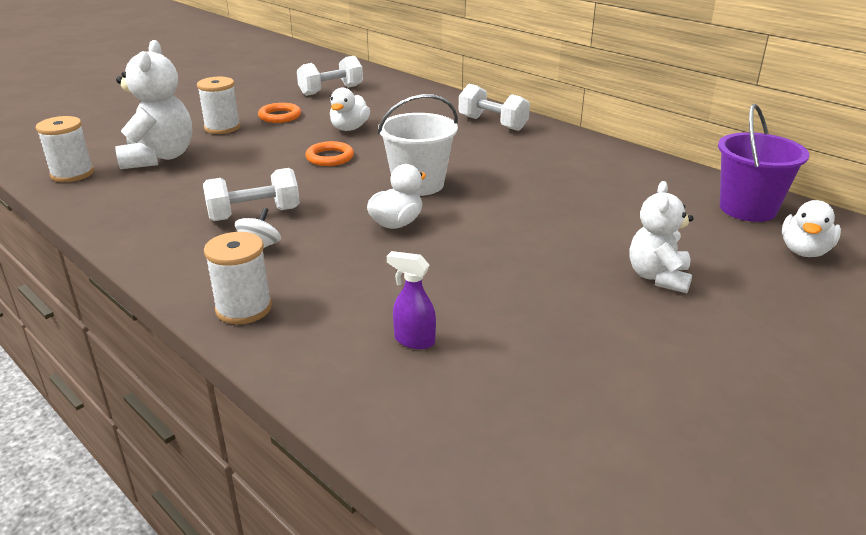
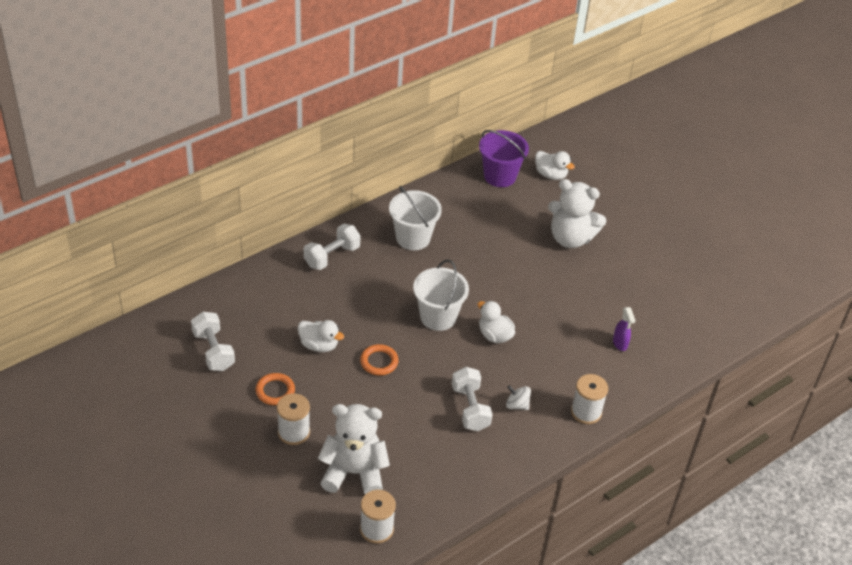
camera: 85 degrees left, 15 degrees up
purple spray bottle [387,251,436,349] -> purple spray bottle turned 45 degrees counterclockwise [613,307,636,351]
white teddy bear [629,181,694,293] -> white teddy bear [548,179,606,248], size x1.55
none -> white bucket [389,186,442,250]

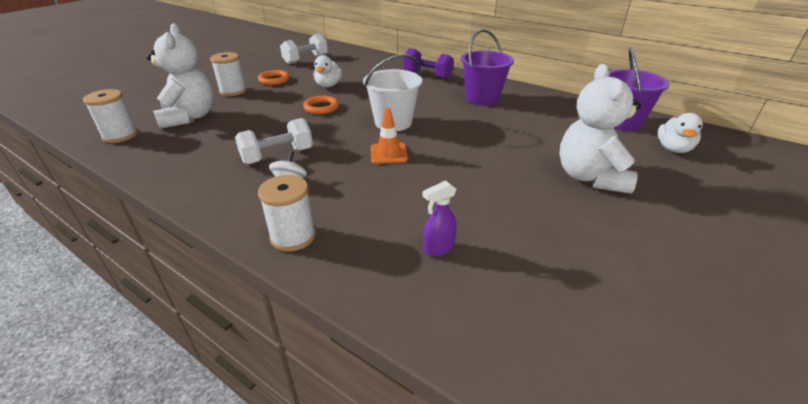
camera: 75 degrees right, 10 degrees down
white dumbbell [304,224,361,270] -> purple dumbbell [403,48,454,80]
white bucket [389,186,442,250] -> purple bucket [461,29,514,105]
white duck [477,301,515,343] -> orange traffic cone [371,108,408,164]

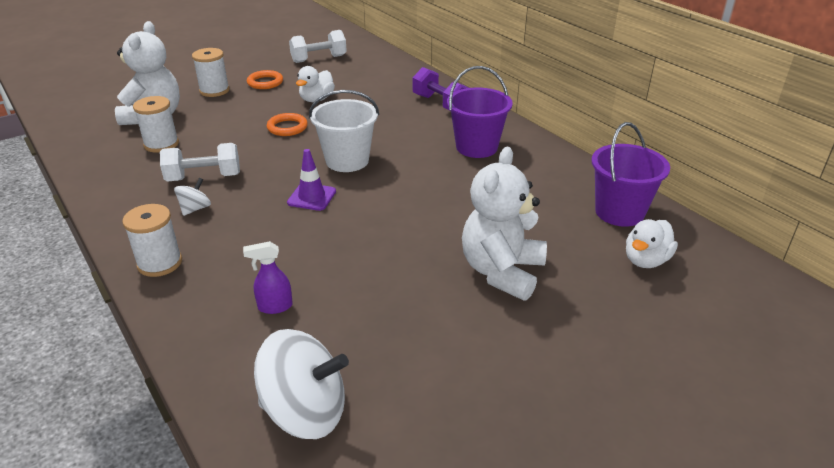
camera: 20 degrees right, 0 degrees up
white spool [83,89,138,143] -> white spool moved to [133,96,179,153]
orange traffic cone [371,108,408,164] -> purple traffic cone [287,149,336,211]
none -> white spinning top [254,329,349,439]

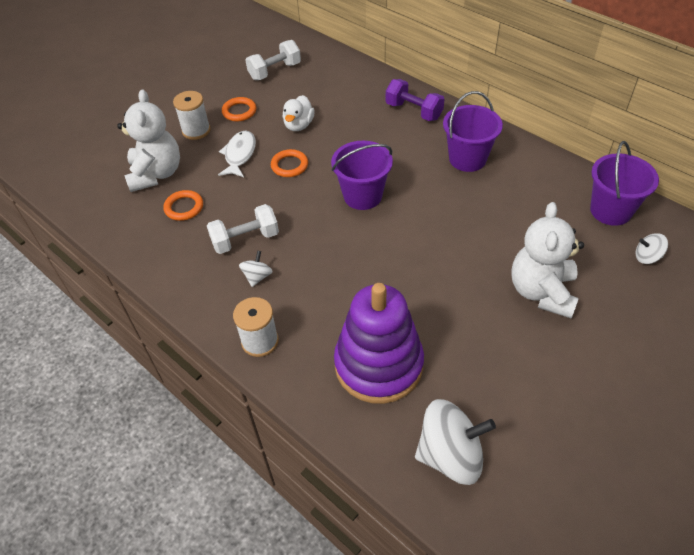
camera: 10 degrees left, 15 degrees up
white spool [133,96,179,153] -> orange ring [163,190,203,221]
purple spray bottle [243,241,293,314] -> purple stacking toy [334,283,424,404]
purple traffic cone [287,149,336,211] -> none
white bucket [309,90,379,172] -> purple bucket [331,141,393,210]
white duck [626,219,678,268] -> white spinning top [636,233,668,264]
none -> white fish [218,131,256,178]

